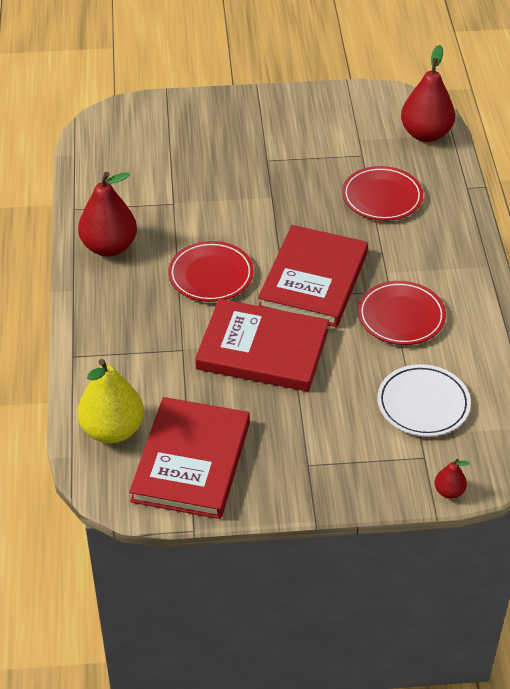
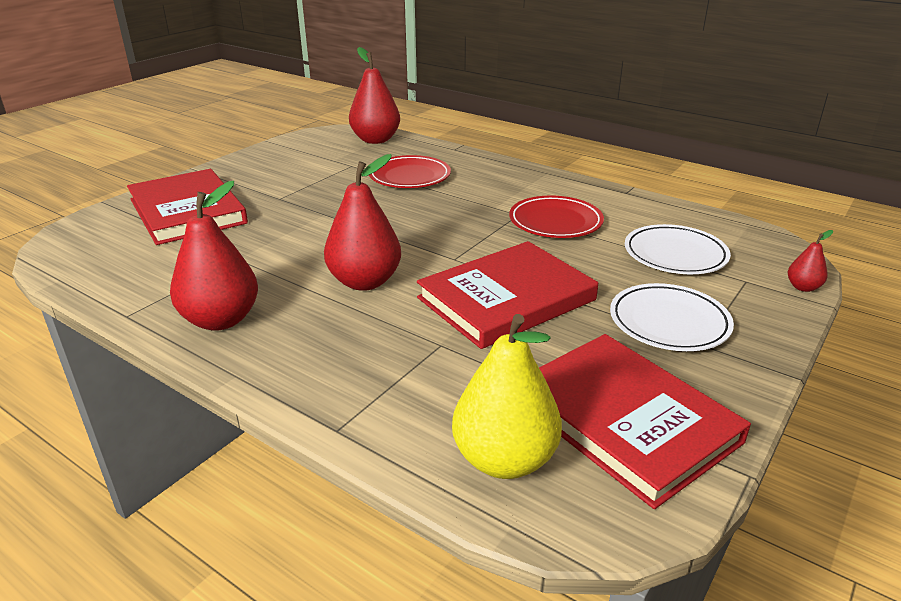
camera: 50 degrees left, 15 degrees down
red plate [168,241,254,302] -> red pear [324,154,401,291]
red book [258,225,368,327] -> red book moved to [127,169,248,245]
none -> white plate [610,283,734,351]

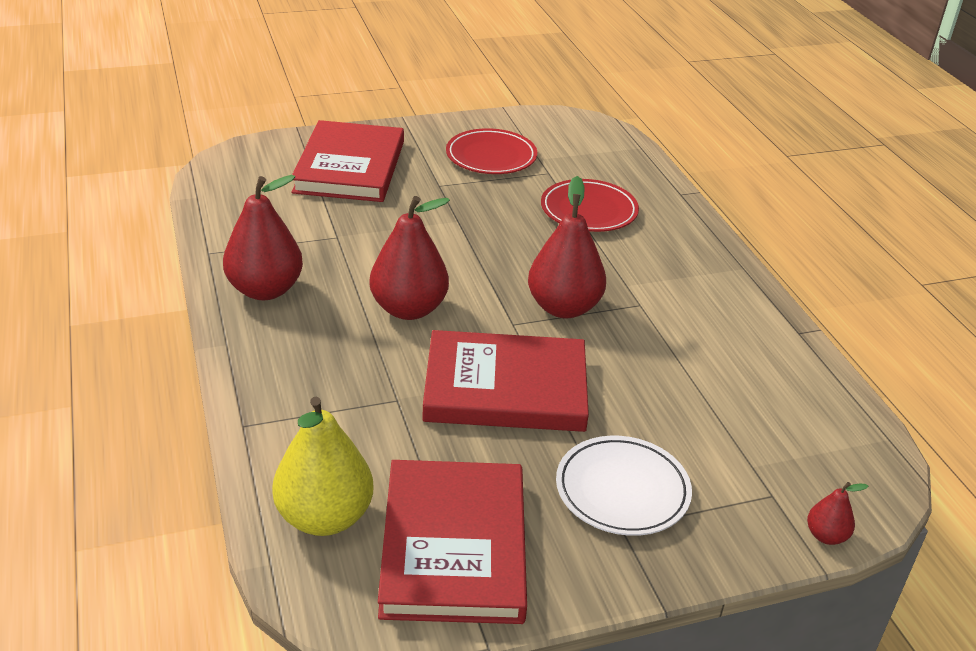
camera: 35 degrees right, 5 degrees up
red pear [349,47,400,144] -> red pear moved to [528,176,606,318]
red plate [509,196,604,238] -> red plate moved to [446,128,537,174]
white plate [625,224,731,274] -> none

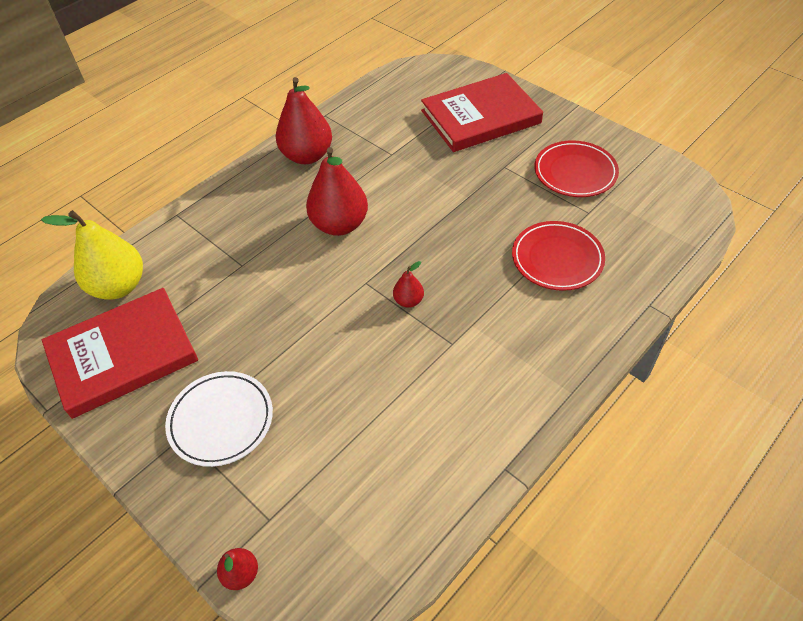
camera: 65 degrees right, 15 degrees up
red book [422,330,589,432] -> none
red pear [528,176,606,318] -> red pear [393,261,424,308], size x0.47

